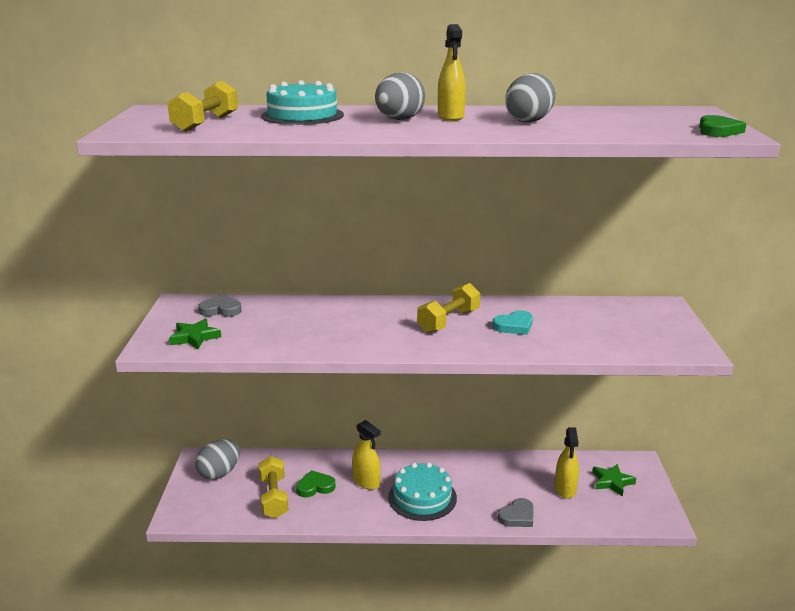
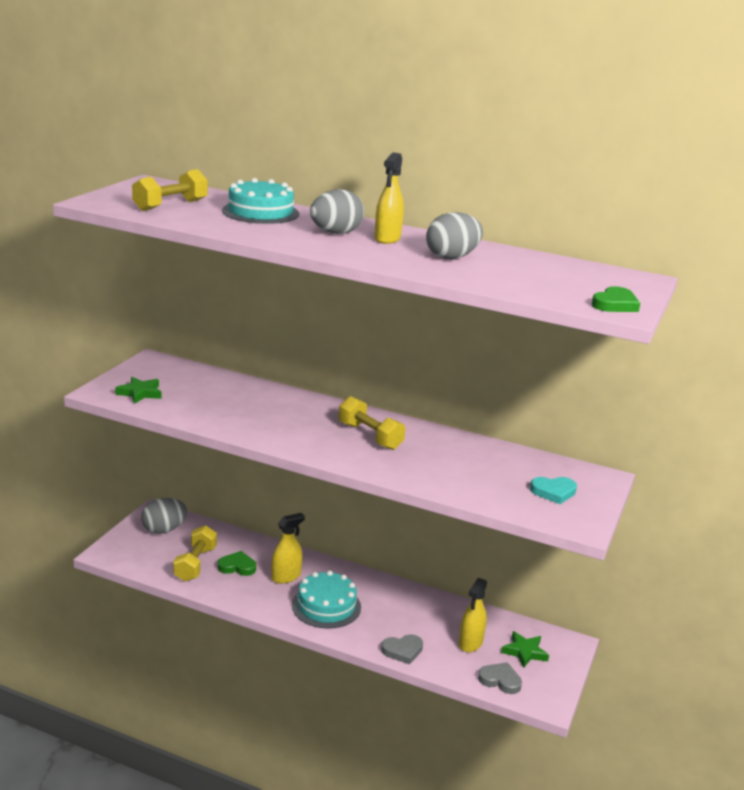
camera: 20 degrees right, 0 degrees up
grey heart [198,295,241,317] -> grey heart moved to [478,662,522,694]
yellow spray bottle [352,420,381,490] -> yellow spray bottle turned 105 degrees counterclockwise [271,513,305,584]
yellow dumbbell [417,283,480,333] -> yellow dumbbell turned 75 degrees clockwise [339,396,405,450]
turquoise heart [492,310,533,335] -> turquoise heart moved to [530,477,577,504]

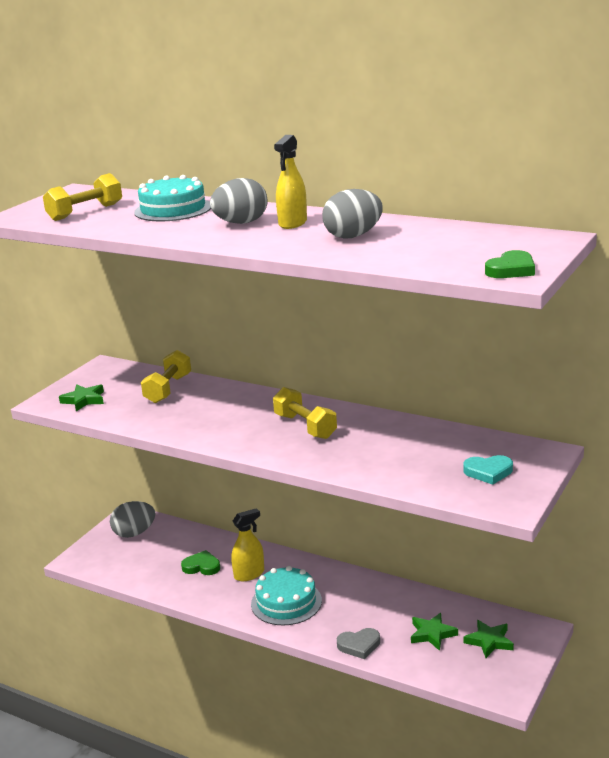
camera: 10 degrees right, 0 degrees up
yellow dumbbell [173,525,217,582] -> yellow dumbbell moved to [141,350,191,403]
yellow spray bottle [459,578,487,652] -> green star [411,613,458,651]
grey heart [478,662,522,694] -> none

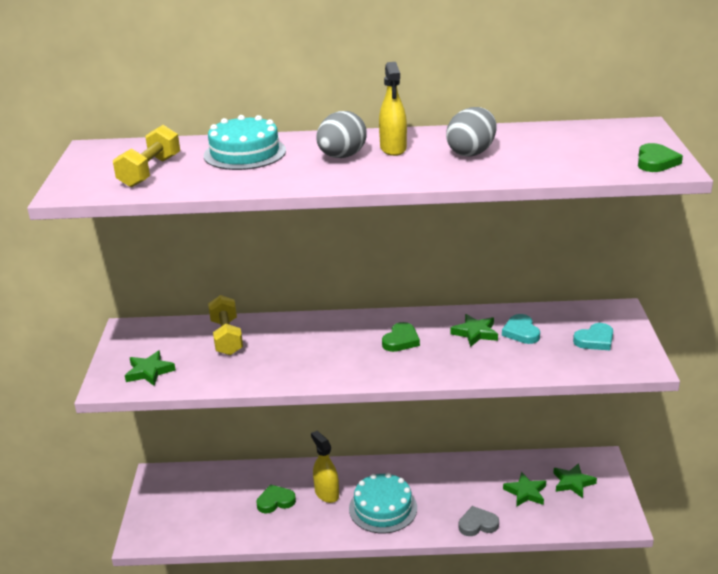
camera: 30 degrees left, 5 degrees up
grey egg [110,501,155,538] -> none
yellow spray bottle [231,508,264,581] -> yellow spray bottle turned 60 degrees counterclockwise [311,431,339,503]
yellow dumbbell [273,387,337,439] -> green heart [382,322,420,352]
grey heart [337,628,380,659] -> grey heart turned 150 degrees counterclockwise [459,506,499,536]
none -> green star [450,314,498,347]
none -> turquoise heart [502,314,540,344]

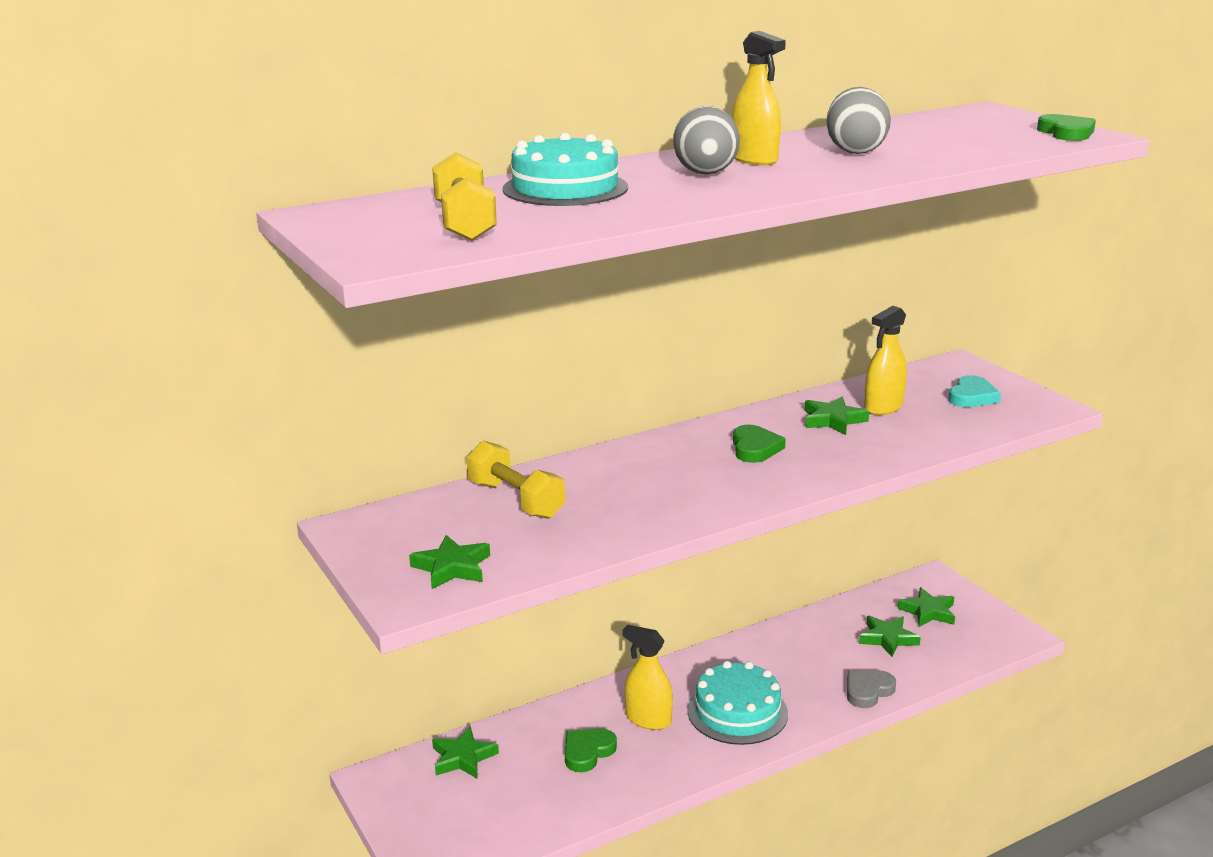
camera: 30 degrees left, 5 degrees down
turquoise heart [502,314,540,344] -> yellow spray bottle [864,306,907,415]
none -> green star [432,726,499,778]

